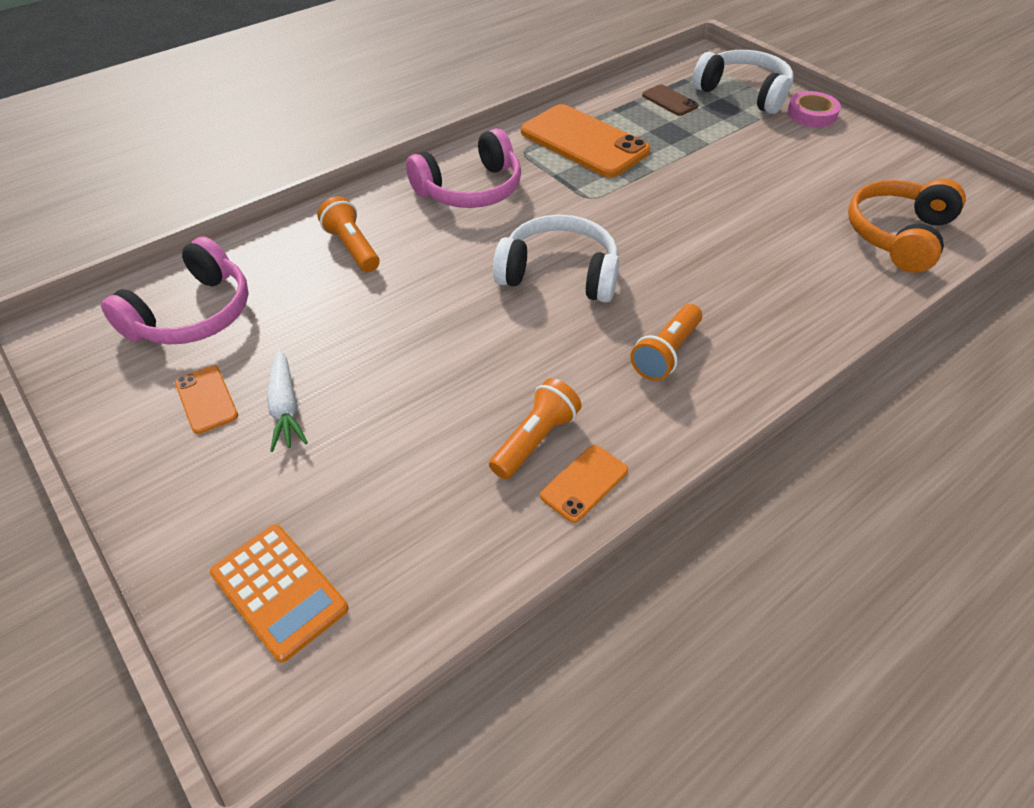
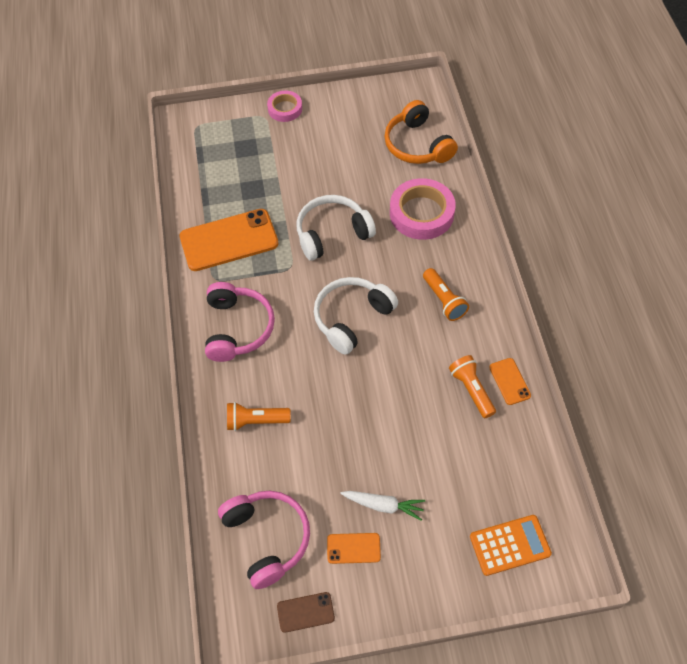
camera: 60 degrees left, 10 degrees up
brown phone [642,84,699,116] -> brown phone moved to [277,592,335,633]
white headphones [692,50,794,114] -> white headphones moved to [297,195,376,261]
none -> pink tape [390,178,456,240]

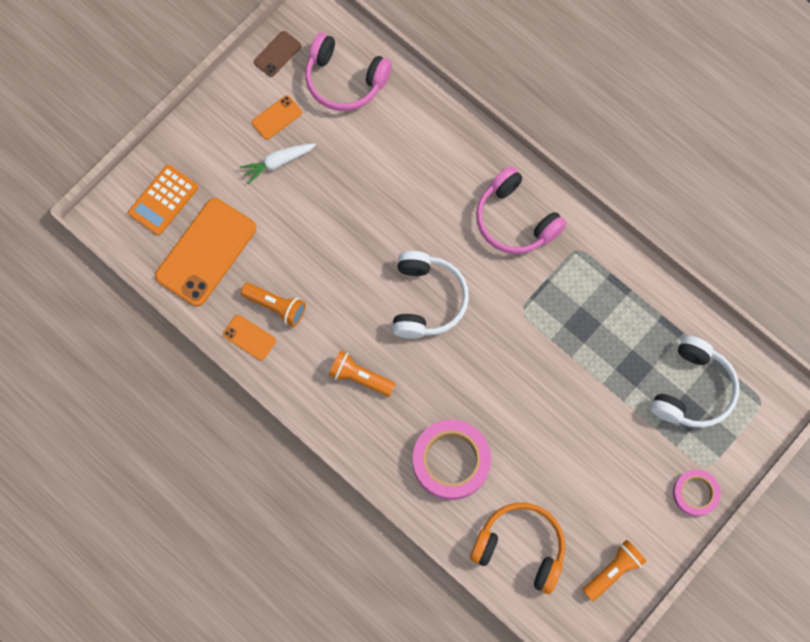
camera: 140 degrees right, 15 degrees up
orange phone [179,209,278,271] -> orange phone moved to [155,198,256,306]
orange flashlight [227,402,291,431] -> orange flashlight moved to [582,540,646,601]
white headphones [297,195,376,261] -> white headphones moved to [650,336,739,428]

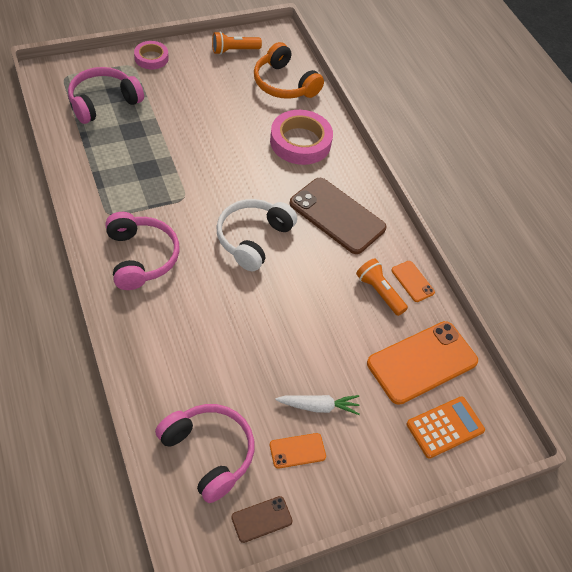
camera: 160 degrees left, 20 degrees down
orange flashlight [329,351,395,396] -> brown phone [289,178,386,254]
white headphones [650,336,739,428] -> pink headphones [68,67,144,124]

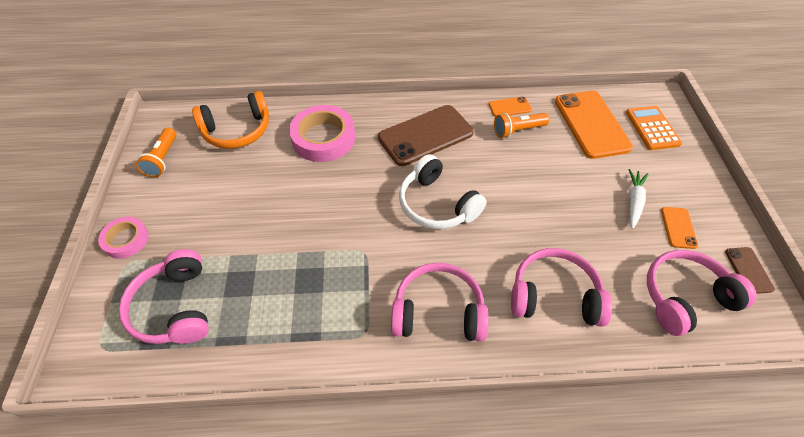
camera: 65 degrees left, 0 degrees up
none -> pink headphones [511,248,612,327]

